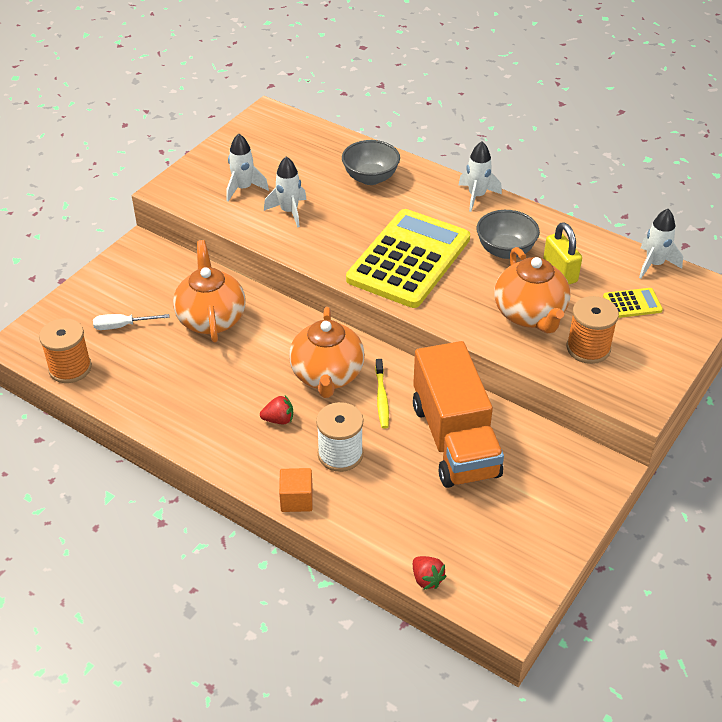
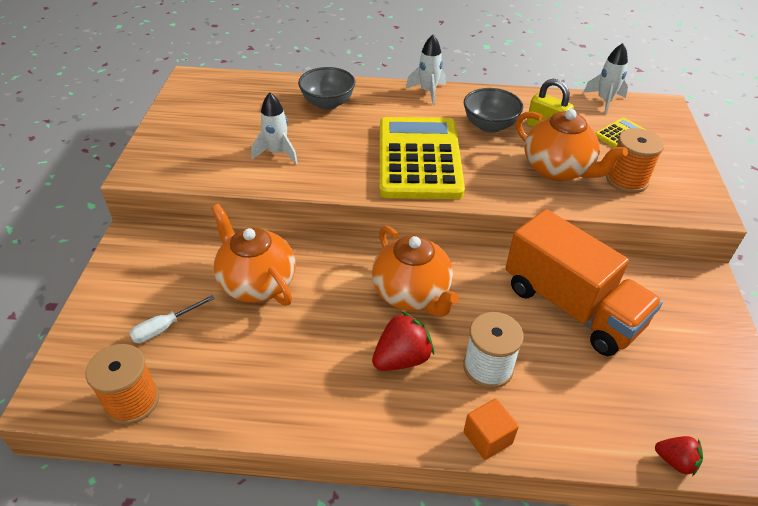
camera: 30 degrees left, 0 degrees up
white rocket [226,134,269,202] -> none
red strawberry [260,395,293,424] -> red strawberry [372,311,434,371], size x1.65
yellow toothbrush [375,359,389,429] -> none

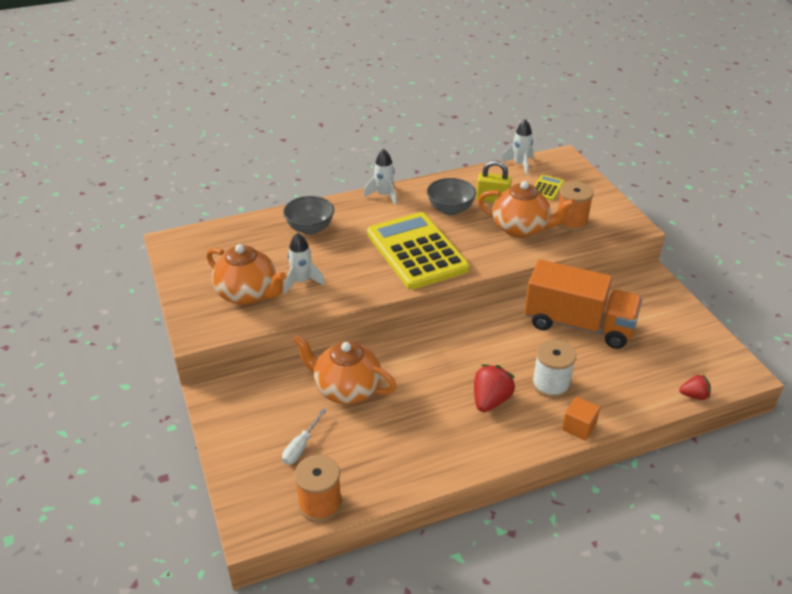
camera: 25 degrees left, 5 degrees down
orange teapot [372,225,459,317] -> orange teapot moved to [206,244,286,305]

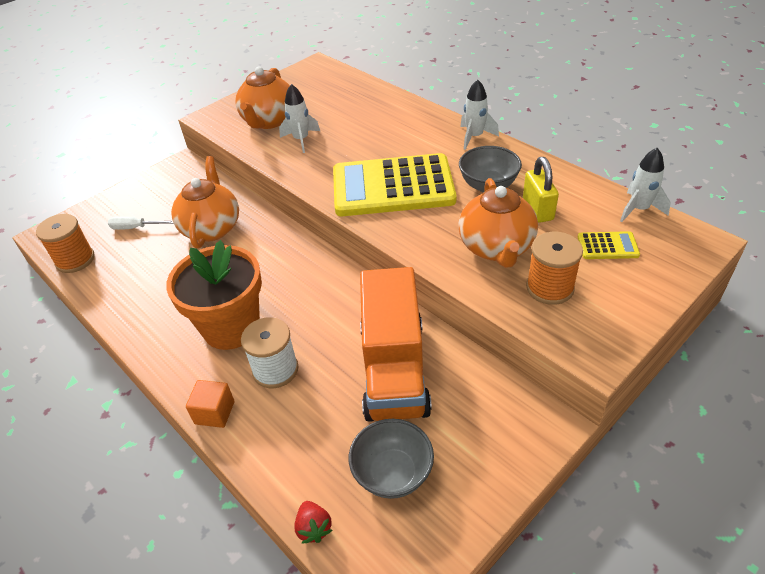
camera: 70 degrees right, 5 degrees up
grey bowl [283,196,334,235] -> grey bowl moved to [349,419,434,499]
yellow calculator [367,212,470,290] -> yellow calculator turned 135 degrees counterclockwise [333,153,457,216]
red strawberry [474,364,515,412] -> orange flower pot [166,240,262,350]

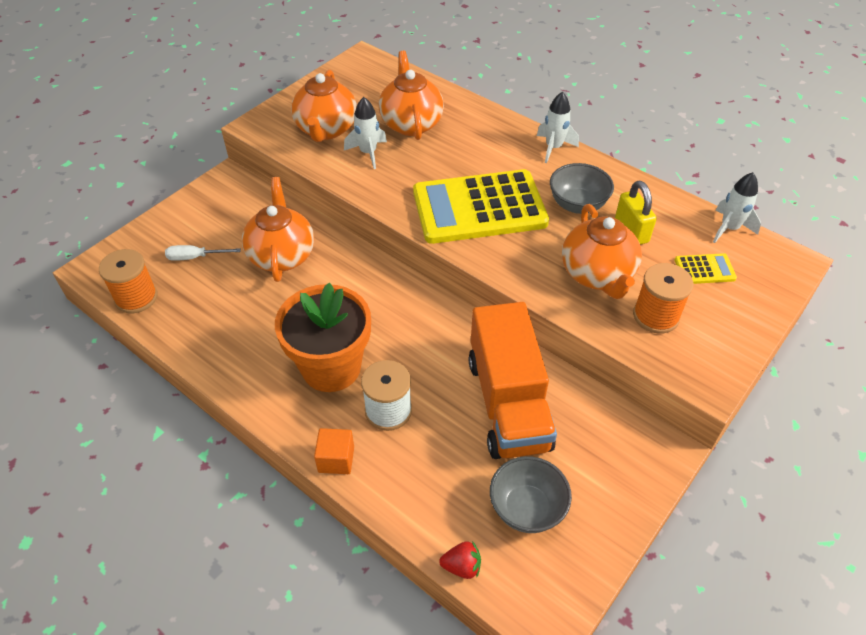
camera: 10 degrees left, 5 degrees up
red strawberry [294,501,332,544] -> red strawberry turned 60 degrees counterclockwise [439,541,481,579]
none -> orange teapot [379,51,444,140]

